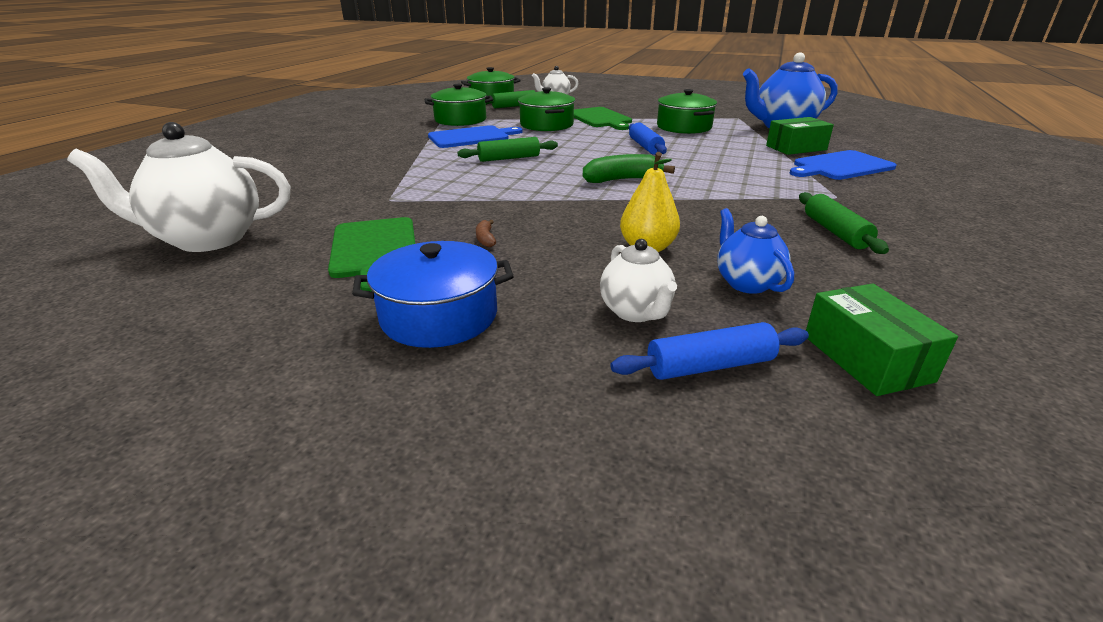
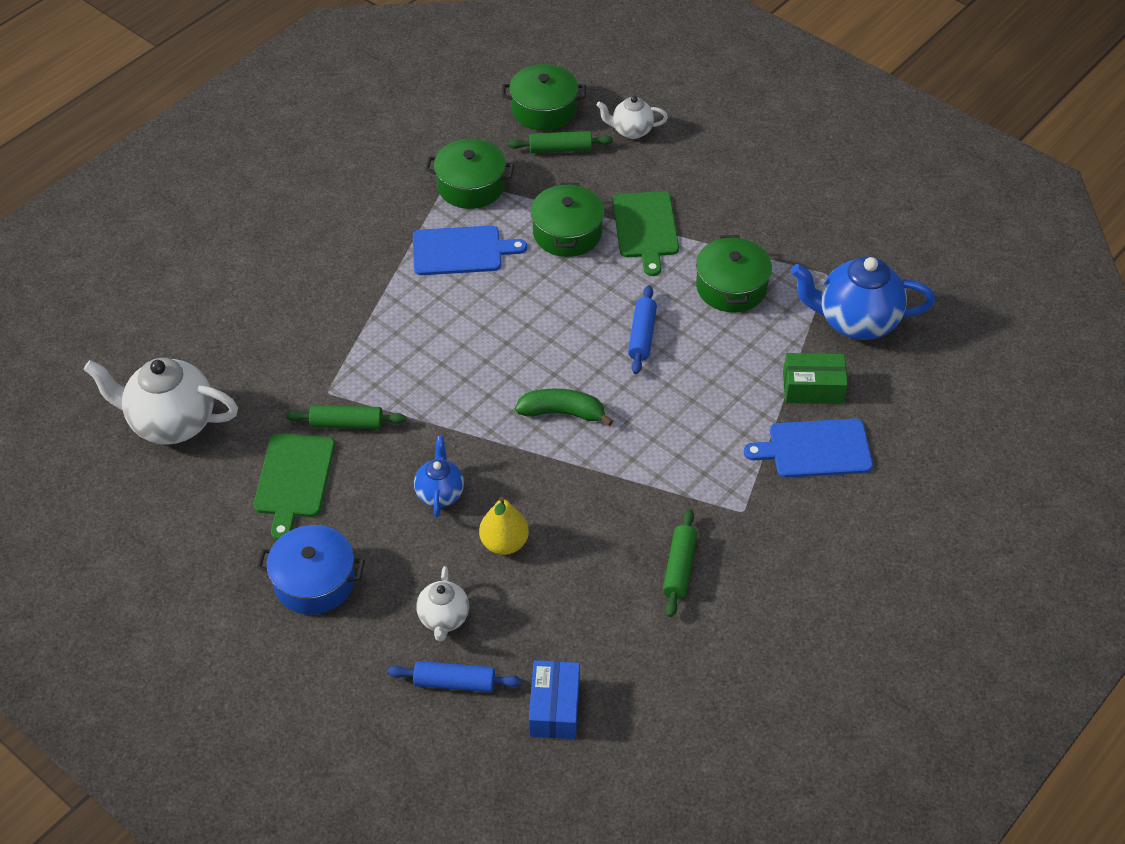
camera: 20 degrees right, 20 degrees up
green rolling pin [458,137,558,162] -> green rolling pin moved to [286,405,406,429]
brown banana [476,220,496,247] -> none
blue teapot [717,208,794,294] -> blue teapot moved to [414,436,464,517]
green box [806,283,958,396] -> blue box [529,660,580,739]

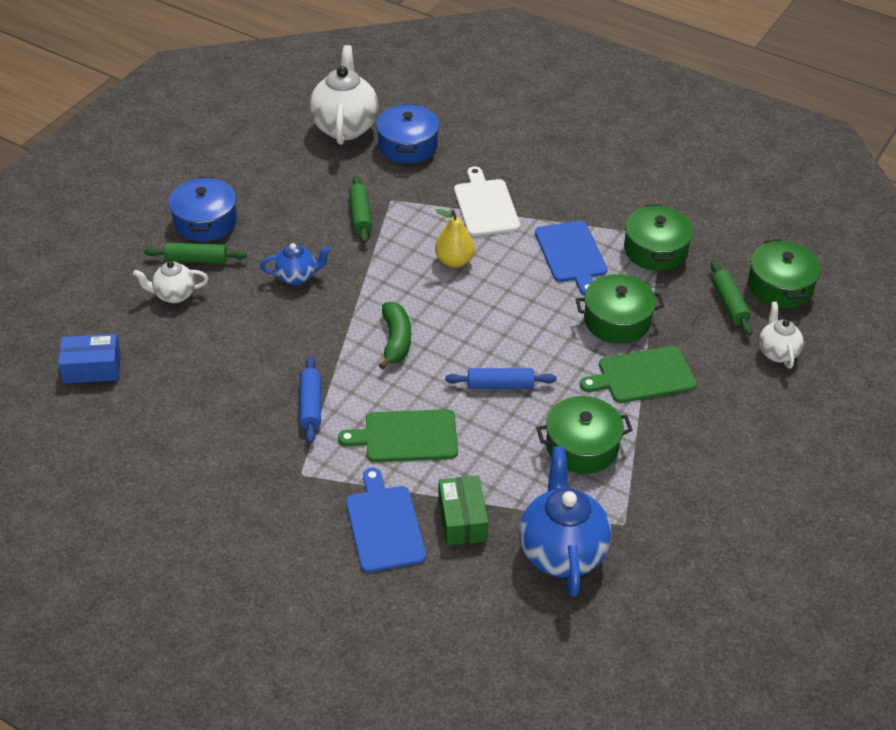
camera: 80 degrees right, 5 degrees down
green cutting board [253,433,335,540] -> green cutting board moved to [338,409,458,462]
blue rolling pin [387,661,522,692] -> blue rolling pin moved to [300,356,321,444]
yellow pear [479,497,529,555] -> yellow pear moved to [435,209,475,268]
green rolling pin [663,509,697,617] -> green rolling pin moved to [144,243,247,264]
none -> blue pot [376,104,440,163]
none -> white cutting board [454,167,520,236]

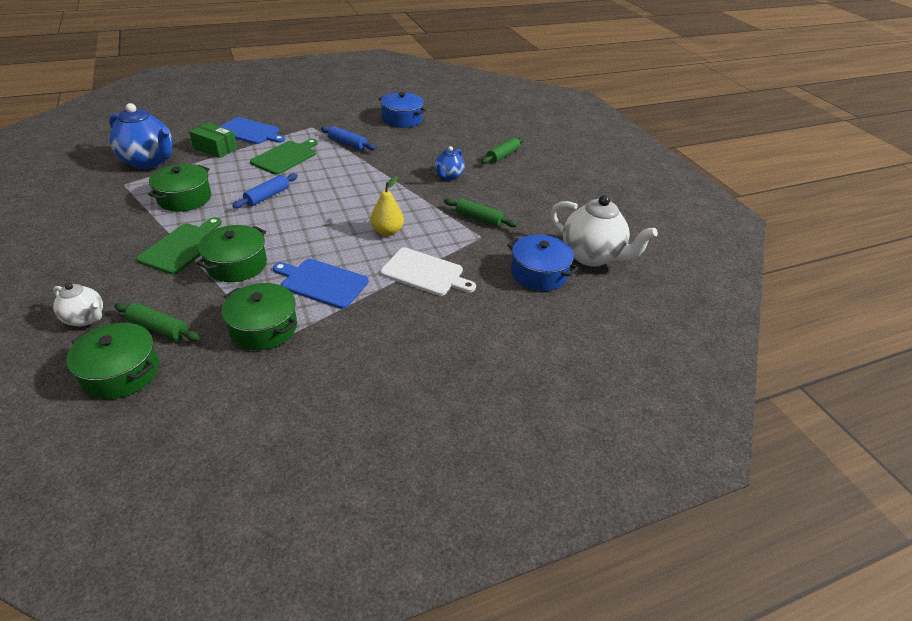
camera: 125 degrees right, 5 degrees down
blue box [58,334,121,384] -> none
white teapot [133,261,208,303] -> none
blue pot [169,177,237,242] -> blue pot moved to [379,92,426,127]
green banana [379,302,411,369] -> none

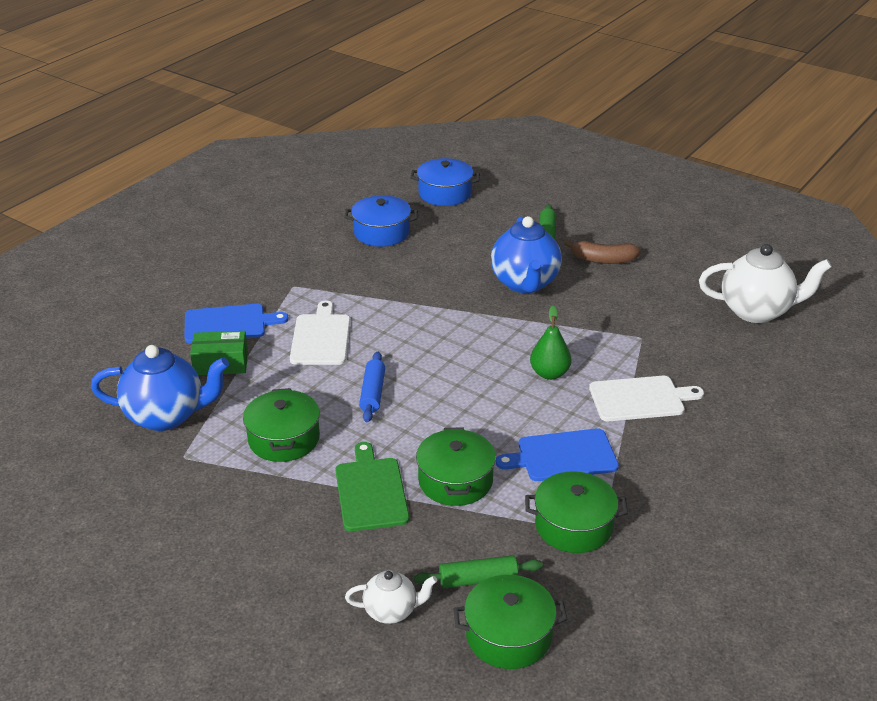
camera: 30 degrees left, 5 degrees down
green cutting board [250,139,318,175] -> white cutting board [290,301,350,365]
blue rolling pin [321,126,376,150] -> none
yellow pear [370,176,404,236] -> green pear [530,306,571,380]
blue teapot [435,146,465,180] -> blue teapot [491,216,562,293], size x1.84
green rolling pin [444,198,517,227] -> none
blue pot [507,235,579,291] -> blue pot moved to [410,158,480,206]
none -> brown banana [564,240,641,264]

